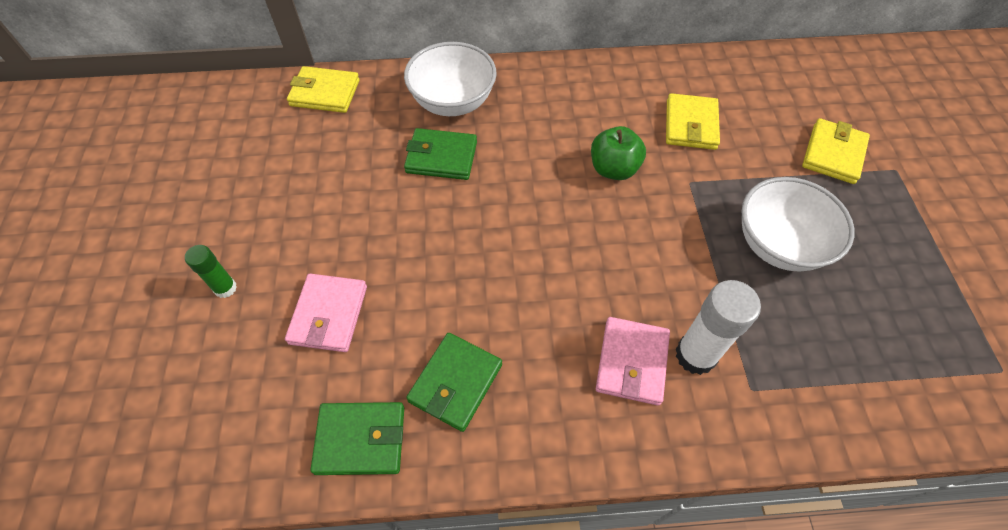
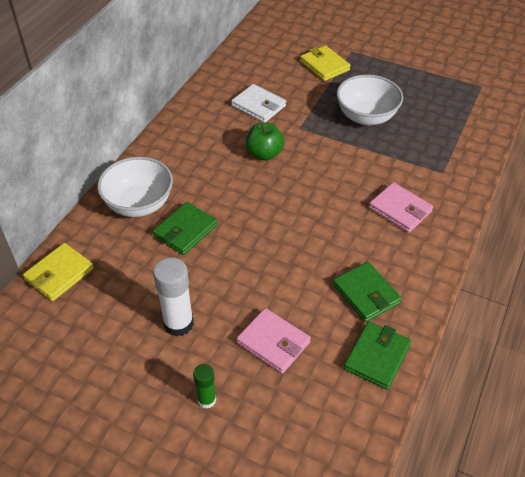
camera: 60 degrees left, 10 degrees down
yellow wallet [666,93,720,150] -> white wallet [231,84,286,123]
white glue stick [676,280,761,375] -> white glue stick moved to [153,257,194,337]

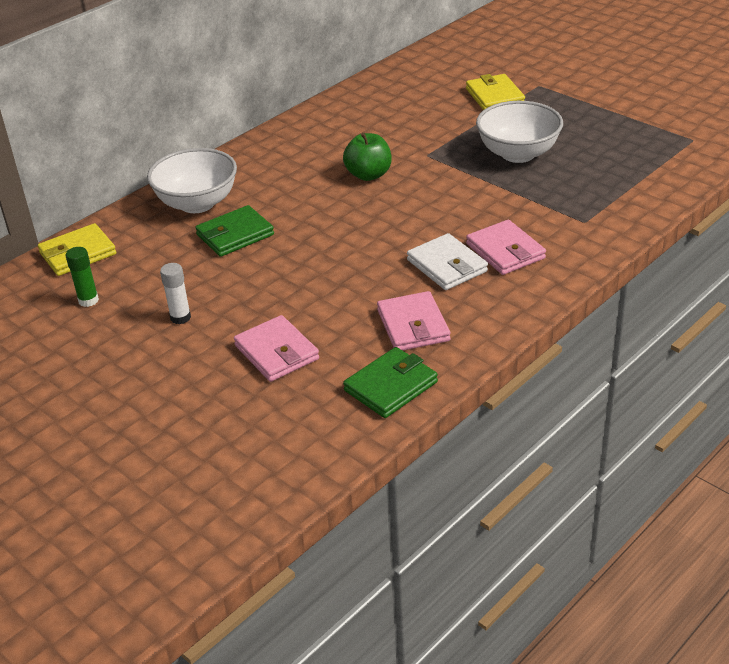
camera: 20 degrees right, 10 degrees down
white glue stick [153,257,194,337] -> white glue stick [160,263,191,324], size x0.58
green glue stick [193,364,216,409] -> green glue stick moved to [66,247,99,307]
white wallet [231,84,286,123] -> white wallet moved to [407,233,488,290]
green wallet [333,262,402,322] -> pink wallet [377,291,451,351]

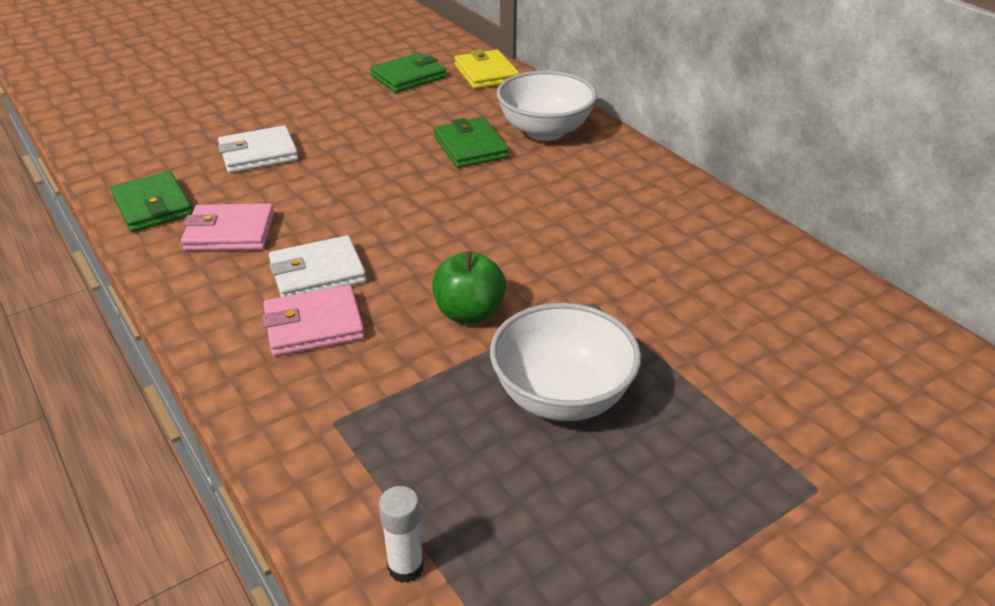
camera: 100 degrees right, 0 degrees up
green glue stick [66,247,99,307] -> green wallet [370,52,446,93]
white glue stick [160,263,191,324] -> white glue stick moved to [379,486,424,583]
pink wallet [234,315,319,382] -> white wallet [218,125,299,173]
green apple [343,133,392,181] -> green apple moved to [432,251,506,323]
yellow wallet [466,74,525,110] -> none

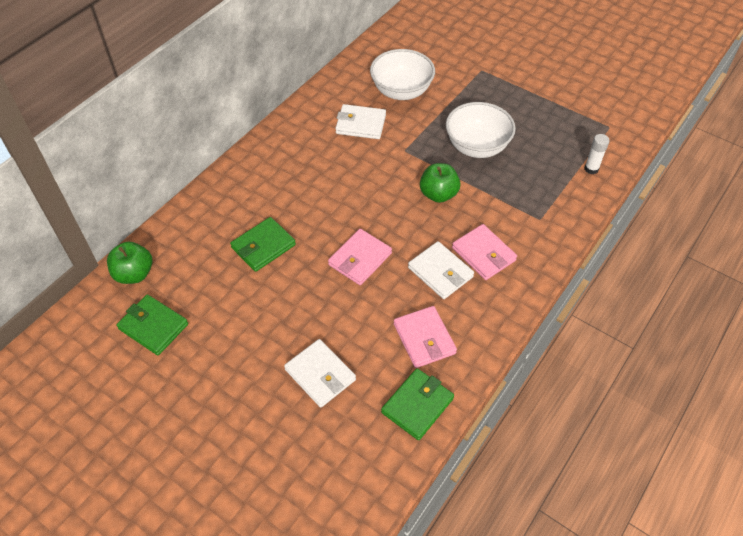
camera: 110 degrees left, 15 degrees up
yellow wallet [454,49,519,89] -> green apple [107,242,152,284]
white bowl [497,71,597,141] -> white bowl moved to [370,49,435,100]
none -> pink wallet [328,229,392,285]
none -> white wallet [335,104,386,139]

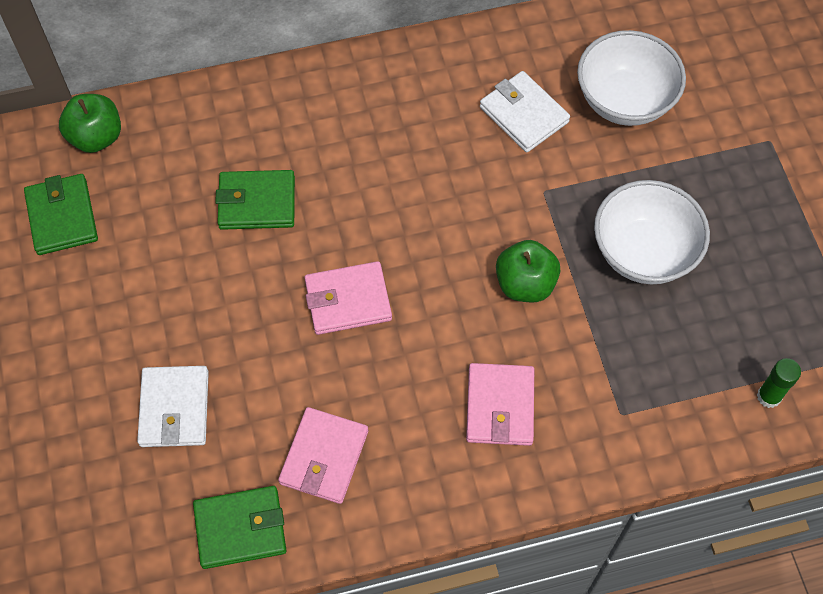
camera: 40 degrees right, 10 degrees up
white wallet [408,241,474,299] -> none
white glue stick [584,134,610,174] -> green glue stick [757,358,801,408]

